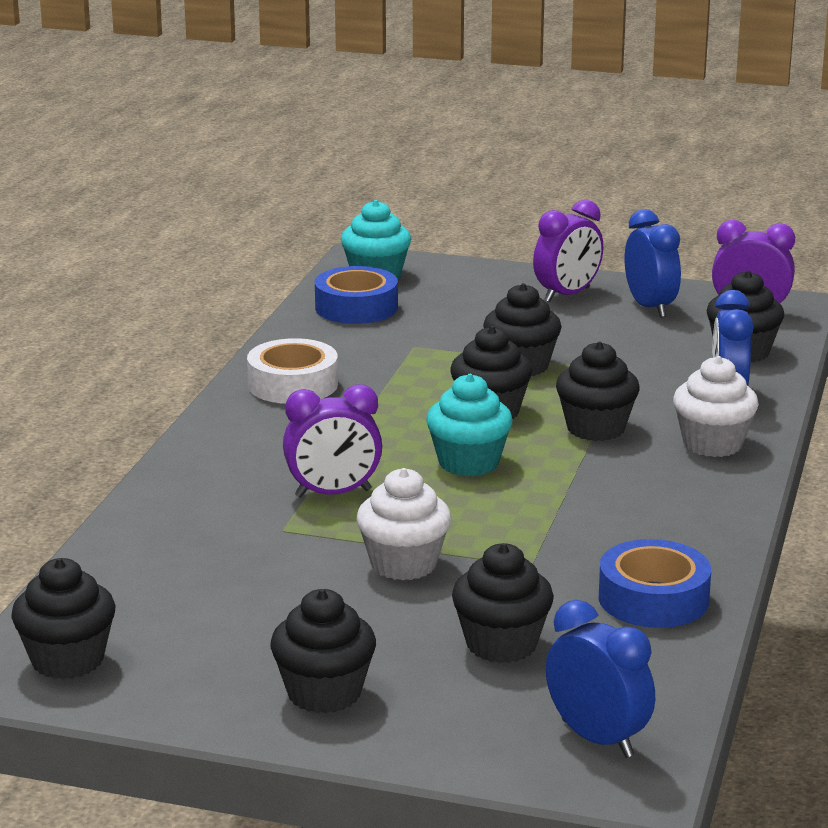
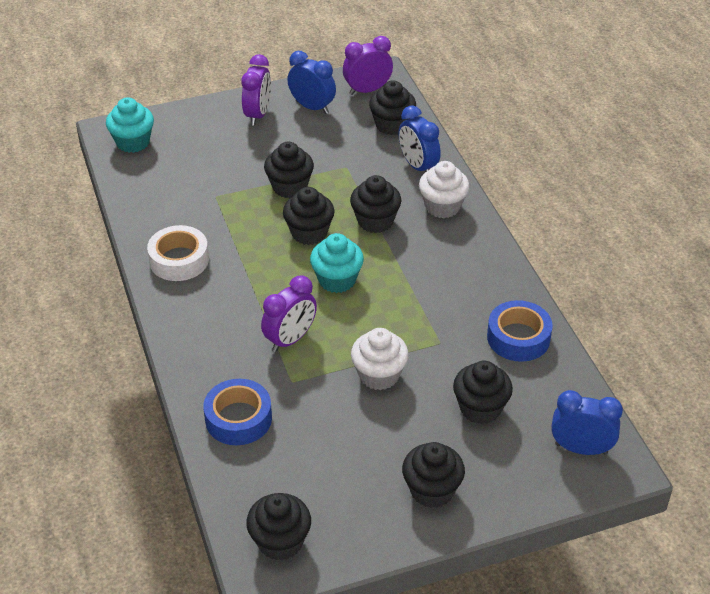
camera: 35 degrees left, 20 degrees up
blue tape [315,266,398,324] -> blue tape moved to [203,379,272,445]

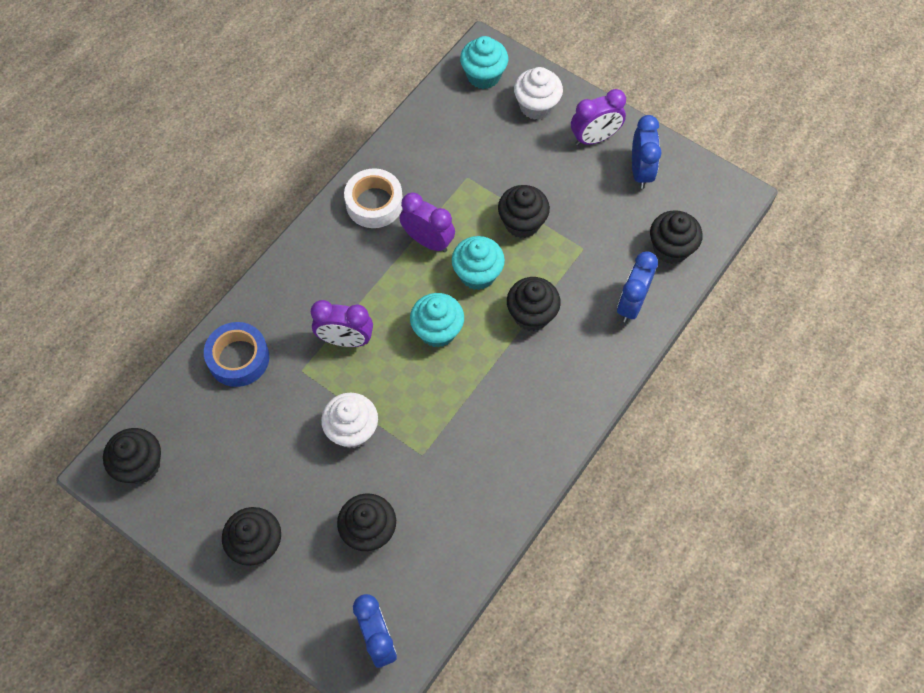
camera: 55 degrees right, 20 degrees up
black cupcake [283,187,334,245] -> turquoise cupcake [452,236,505,290]
purple clock [343,36,393,95] -> purple clock moved to [400,193,455,252]
white cupcake [419,161,469,218] -> white cupcake moved to [514,67,563,120]
blue tape [487,300,553,362] -> none

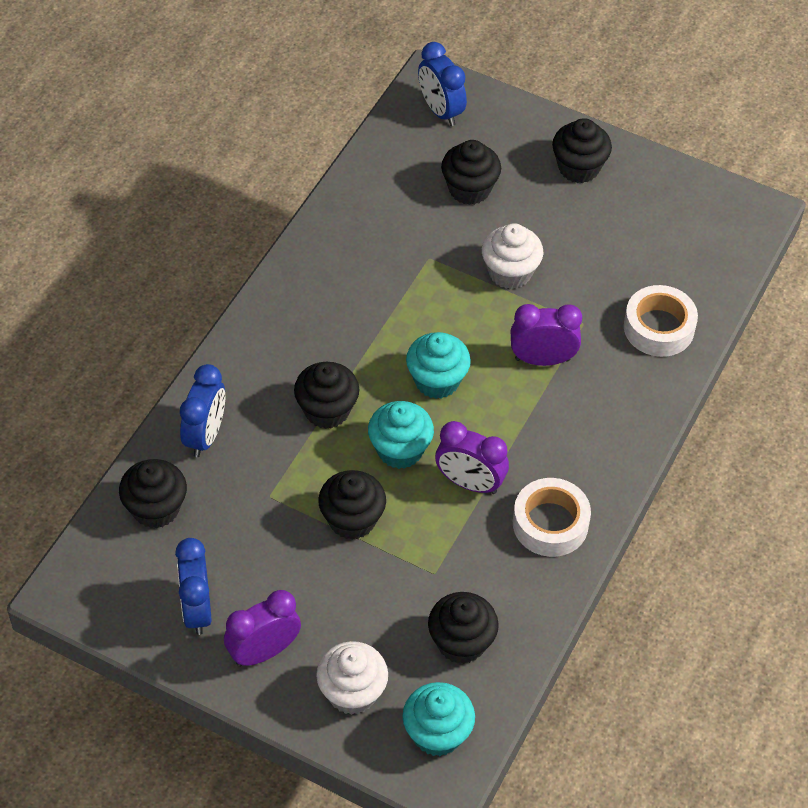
camera: 170 degrees right, 10 degrees down
black cupcake [103,428,161,484] -> black cupcake moved to [428,592,499,664]
blue tape [204,322,269,387] -> white tape [624,285,698,357]

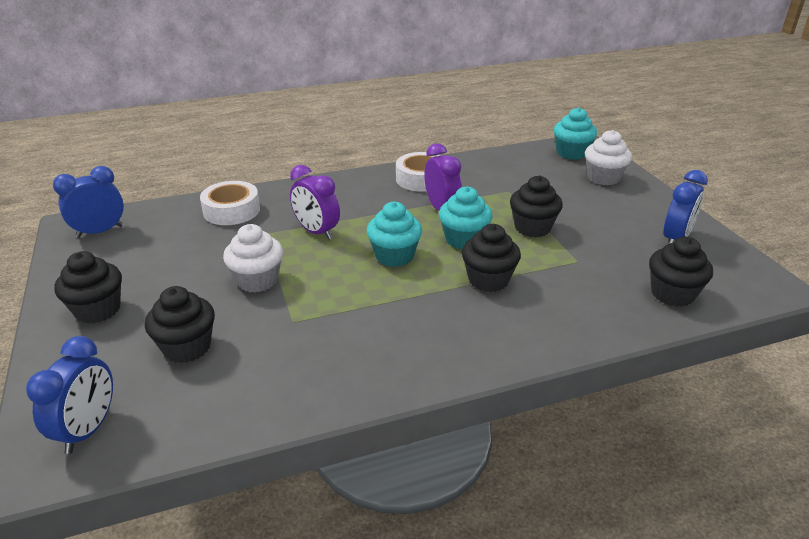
camera: 135 degrees left, 20 degrees down
blue clock [180,364,225,457] -> blue clock moved to [53,166,124,238]
purple clock [224,590,301,667] -> none
black cupcake [428,592,499,664] -> none

